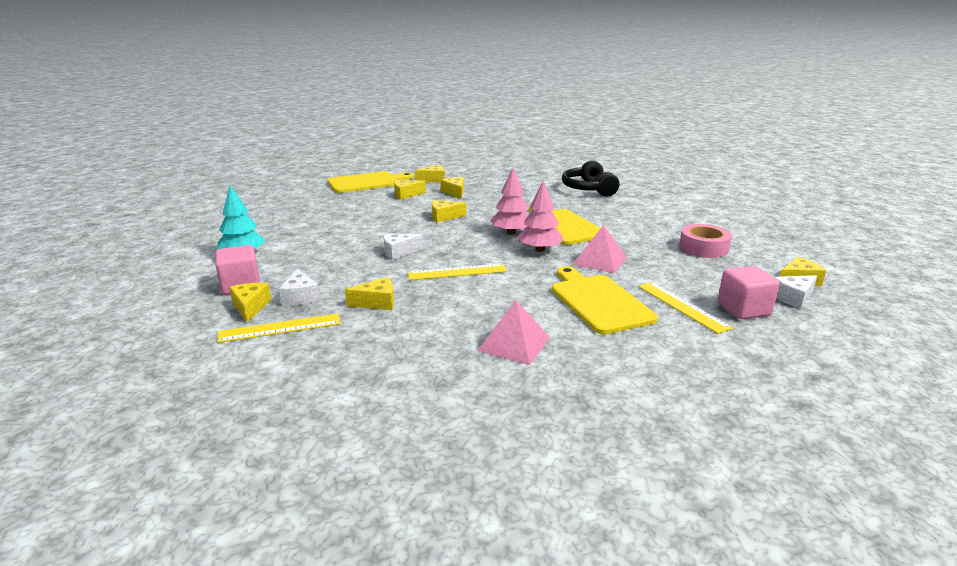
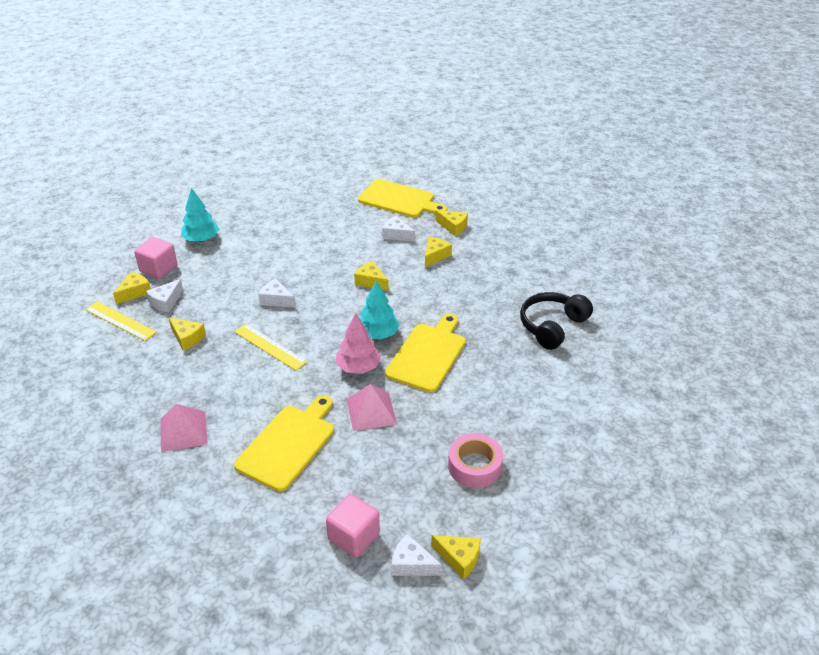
camera: 50 degrees right, 15 degrees up
yellow cheese [394,180,426,200] -> white cheese [382,216,415,242]
pink tree [490,168,528,235] -> turquoise tree [360,280,400,340]
yellow ruler [638,282,733,334] -> none

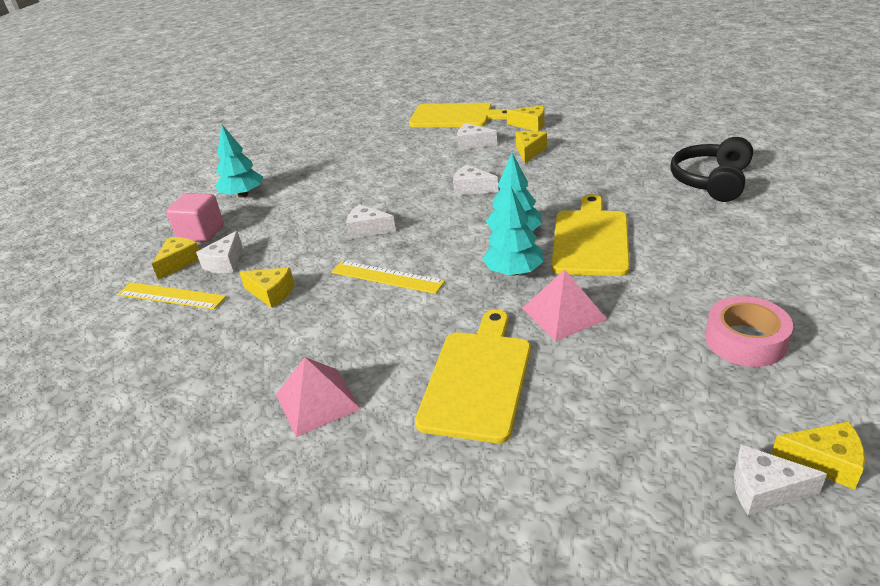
camera: 10 degrees left, 5 degrees down
pink cube [326,494,380,558] -> none
pink tree [336,313,381,374] -> turquoise tree [482,186,544,276]
yellow cheese [354,261,389,291] -> white cheese [453,164,498,196]

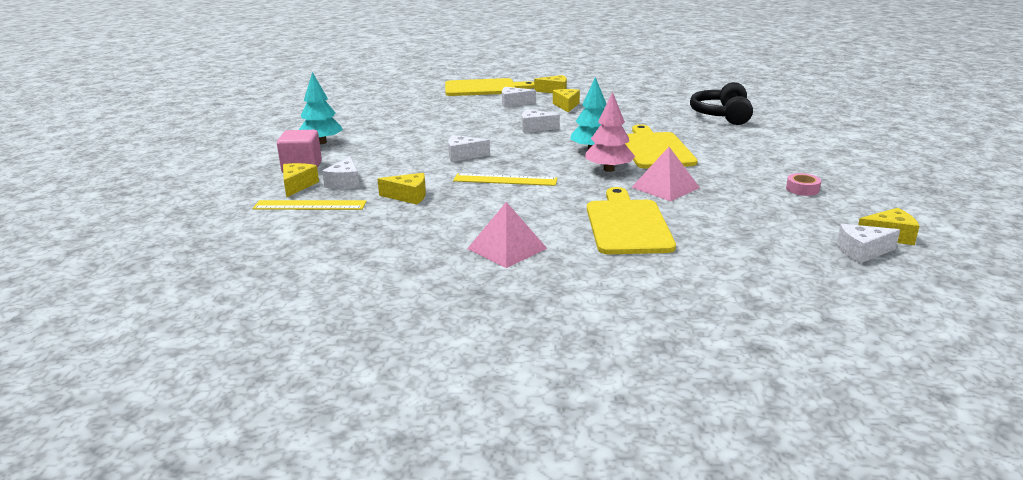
camera: 20 degrees left, 10 degrees down
turquoise tree [482,186,544,276] -> pink tree [585,92,635,172]
pink tape [705,296,793,367] -> pink tape [786,173,821,196], size x0.56

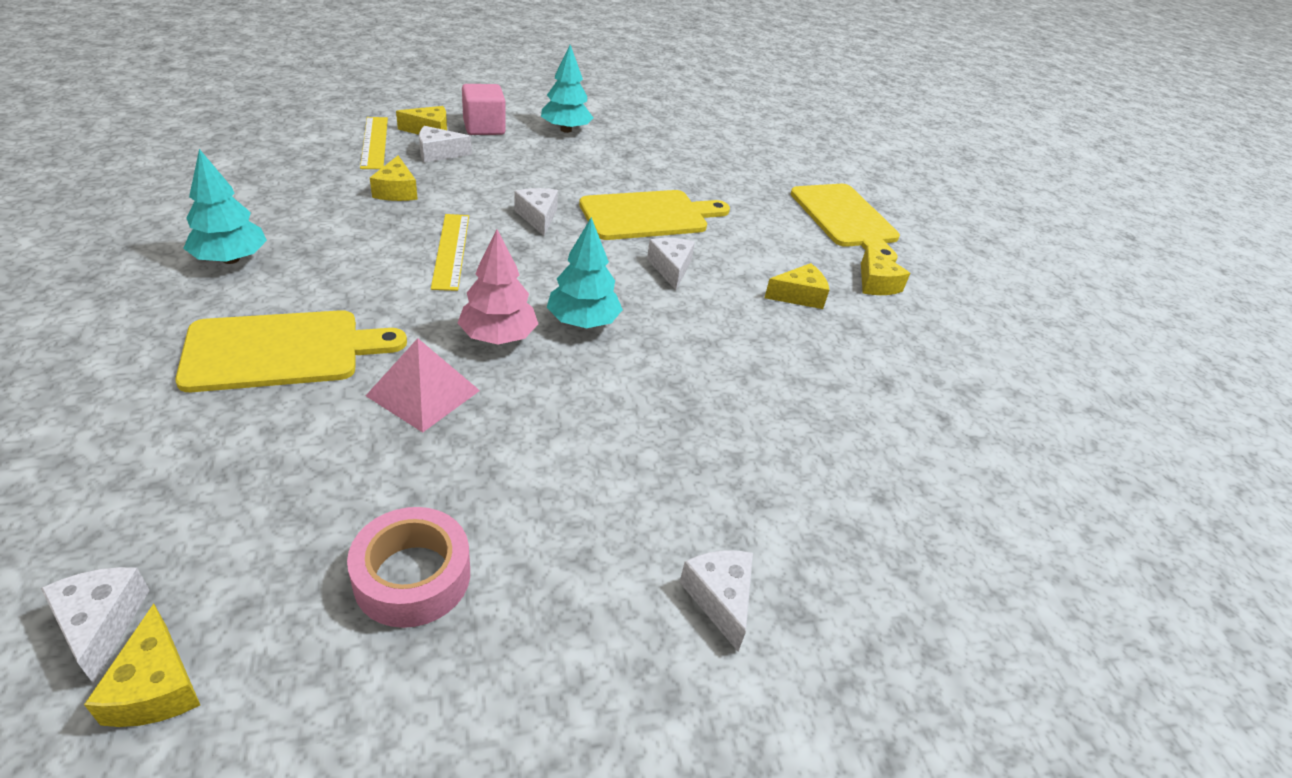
camera: 70 degrees right, 15 degrees up
pink pyramid [467,202,548,268] -> turquoise tree [183,149,267,264]
white cheese [502,87,536,108] -> white cheese moved to [679,550,753,651]
yellow cutting board [625,124,698,168] -> yellow cutting board moved to [579,190,730,240]
black headphones [690,82,753,125] -> none
pink tape [786,173,821,196] -> pink tape [347,507,470,628], size x1.79

